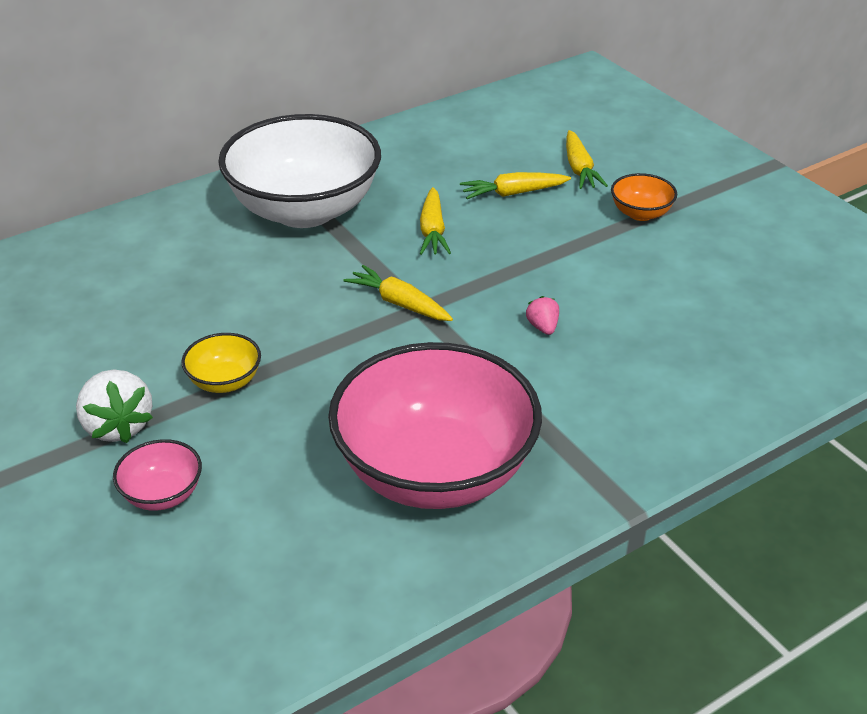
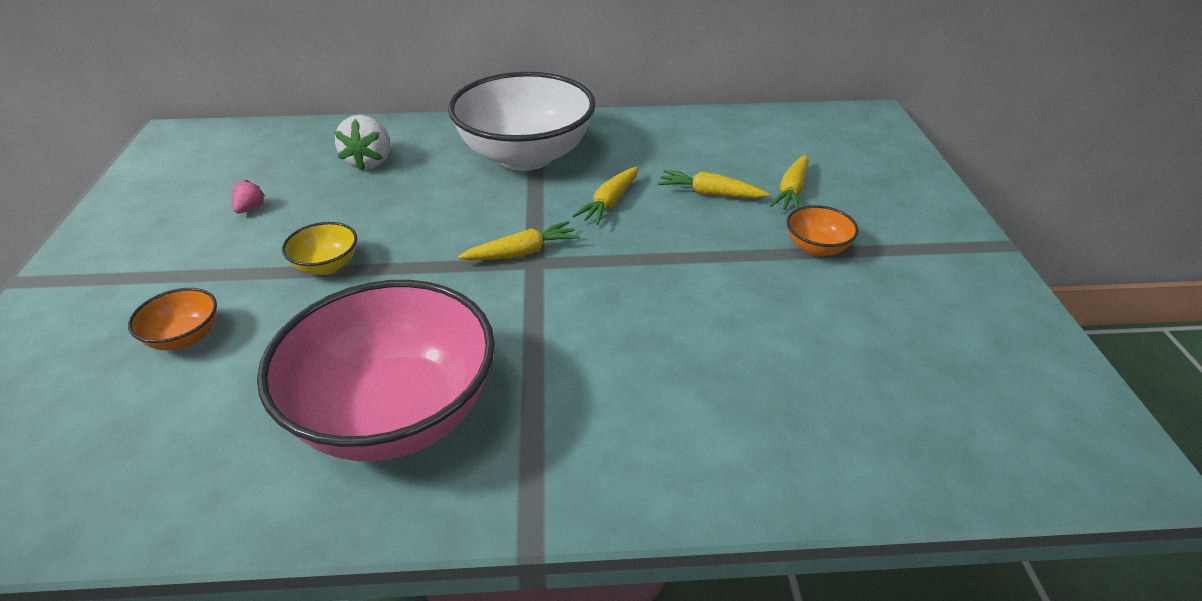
camera: 30 degrees right, 0 degrees up
white strawberry [76,370,153,443] -> white strawberry moved to [334,115,390,171]
pink bowl [113,439,202,511] -> orange bowl [128,288,217,350]
yellow carrot [343,265,453,321] -> yellow carrot turned 90 degrees clockwise [458,221,580,260]
pink strawberry [526,296,559,335] -> pink strawberry moved to [232,180,265,214]

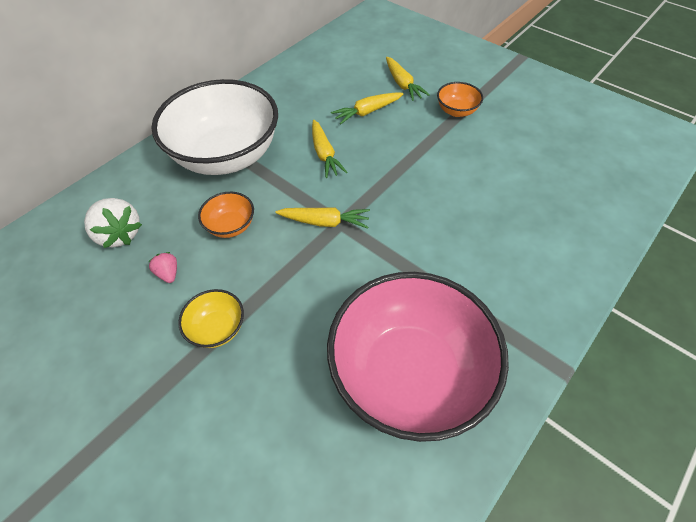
camera: 45 degrees left, 15 degrees up
orange bowl [128,288,217,350] -> orange bowl moved to [198,192,254,238]
pink strawberry [232,180,265,214] -> pink strawberry moved to [148,252,177,283]
yellow carrot [458,221,580,260] -> yellow carrot turned 75 degrees clockwise [275,207,370,229]

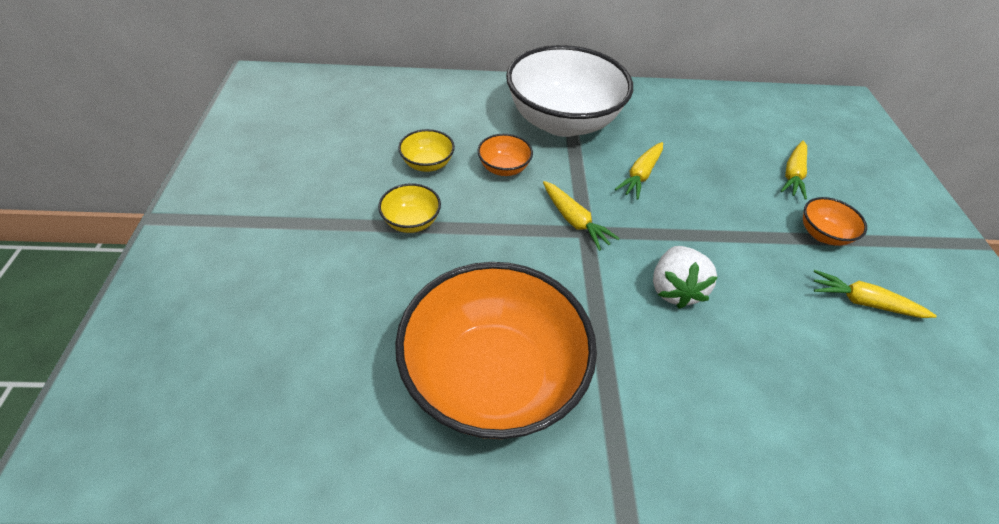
camera: 45 degrees right, 5 degrees down
white strawberry [84,198,142,248] -> white strawberry moved to [653,246,718,309]
pink strawberry [148,252,177,283] -> yellow bowl [398,129,455,172]
pink bowl [327,272,509,442] -> orange bowl [395,262,597,439]
yellow carrot [331,92,404,124] -> yellow carrot moved to [813,270,937,318]

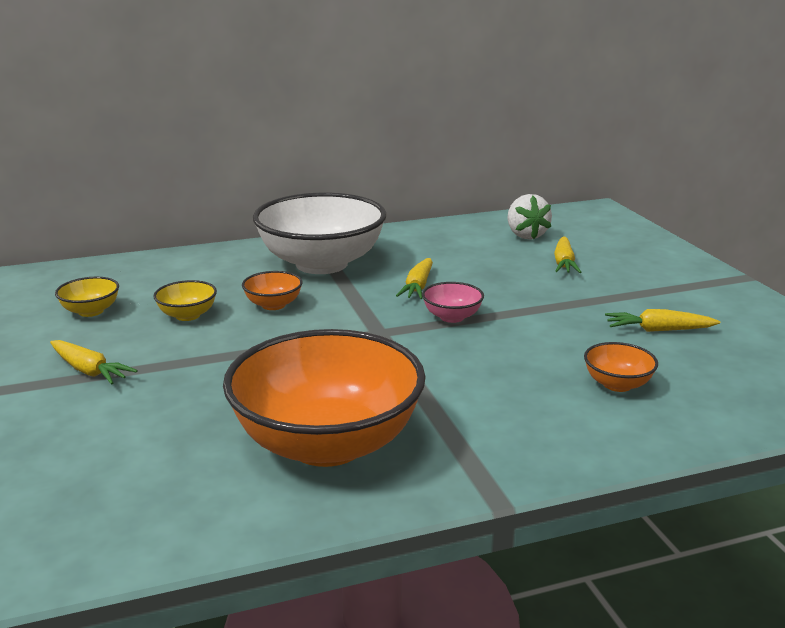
camera: 15 degrees left, 25 degrees down
yellow bowl [378,183,441,233] -> yellow bowl moved to [55,277,119,317]
yellow carrot [543,181,620,251] -> yellow carrot moved to [50,340,138,385]
white strawberry [653,246,718,309] -> white strawberry moved to [508,194,552,239]
orange bowl [803,197,867,246] -> orange bowl moved to [584,342,658,392]
none -> pink bowl [422,282,484,323]

